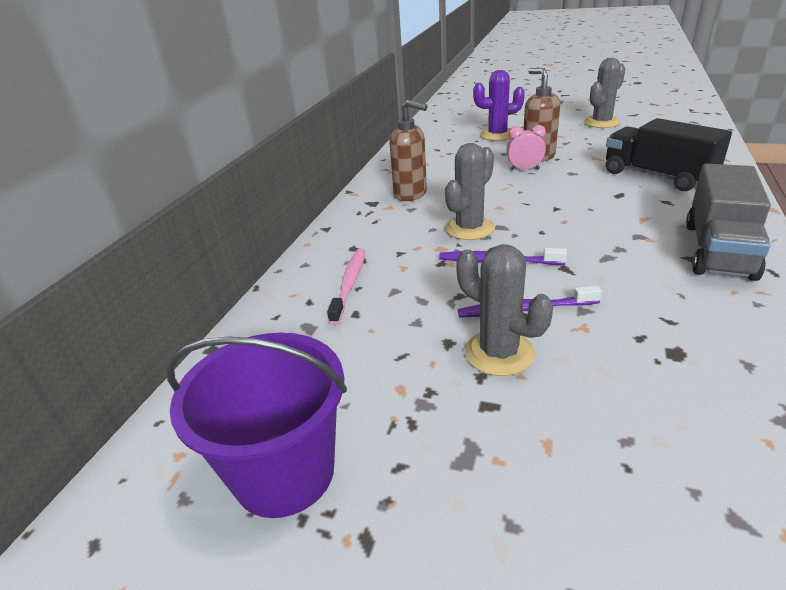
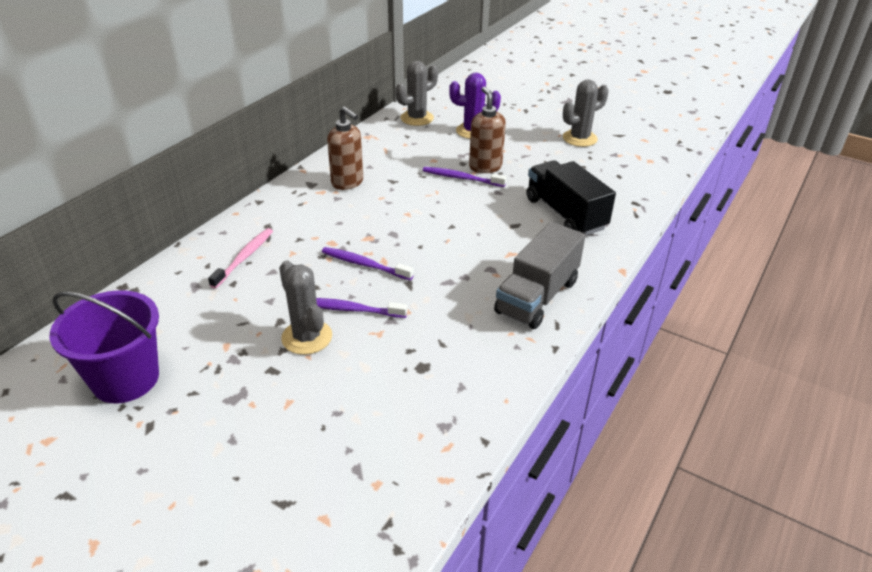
camera: 10 degrees right, 5 degrees up
grey cactus [445,143,495,240] -> grey cactus moved to [396,61,438,126]
pink clock [507,125,546,170] -> purple toothbrush [423,167,507,187]

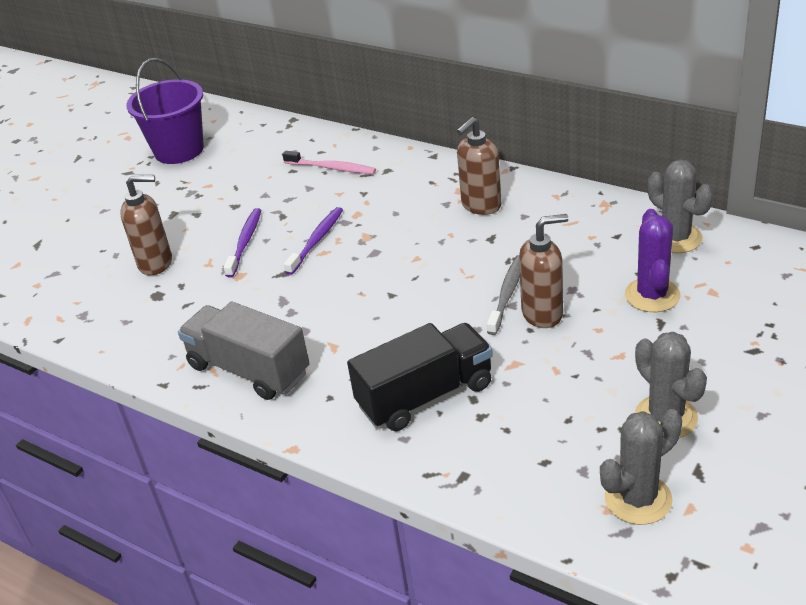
camera: 95 degrees right, 0 degrees up
grey cactus [279,261,332,355] -> grey cactus moved to [600,409,682,525]
purple toothbrush [423,167,507,187] -> grey toothbrush [487,255,520,335]
none -> brown soap dispenser [120,175,172,275]

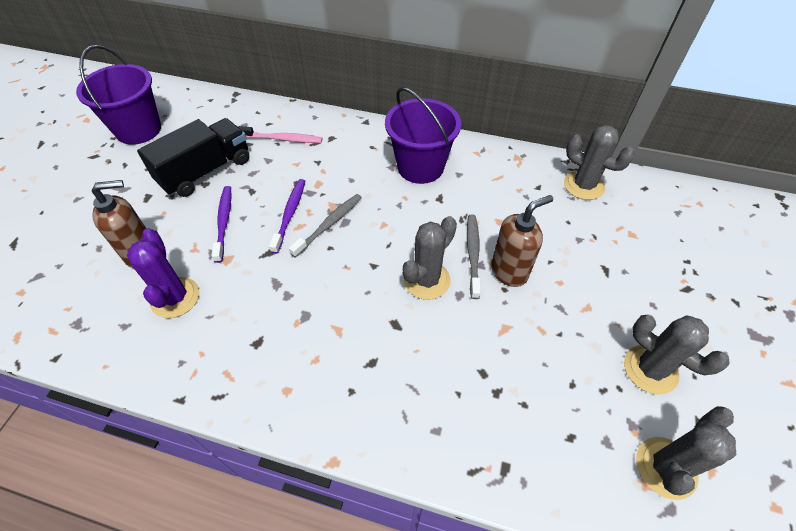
camera: 20 degrees left, 15 degrees up
grey truck [178,301,310,400] -> none
black truck [347,323,493,431] -> black truck moved to [137,118,249,197]
brown soap dispenser [457,117,501,215] -> purple bucket [385,87,461,184]
purple cactus [625,209,680,312] -> purple cactus moved to [127,228,199,318]
none -> grey toothbrush [289,194,362,258]
none -> grey cactus [403,216,457,300]

